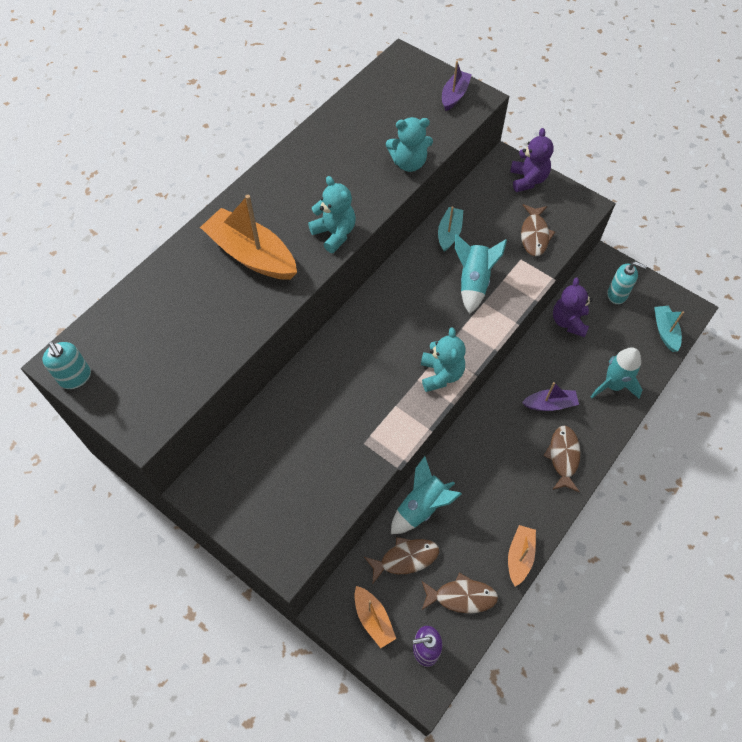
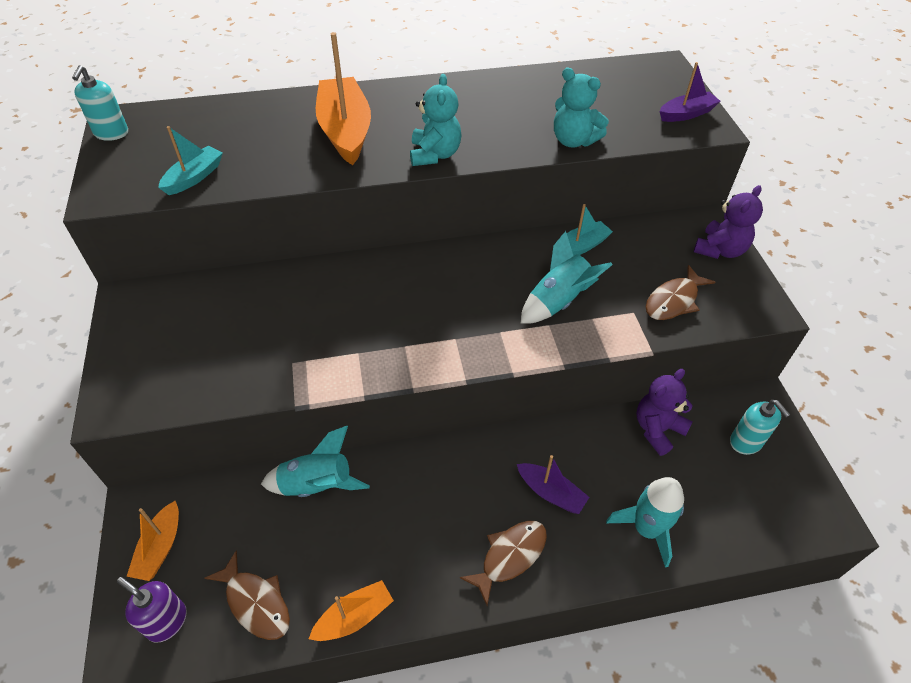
camera: 40 degrees right, 10 degrees down
brown fish [364,537,439,583] -> none
turquoise teddy bear [421,327,466,392] -> none
turquoise boat [654,306,684,352] -> turquoise boat moved to [158,126,223,195]

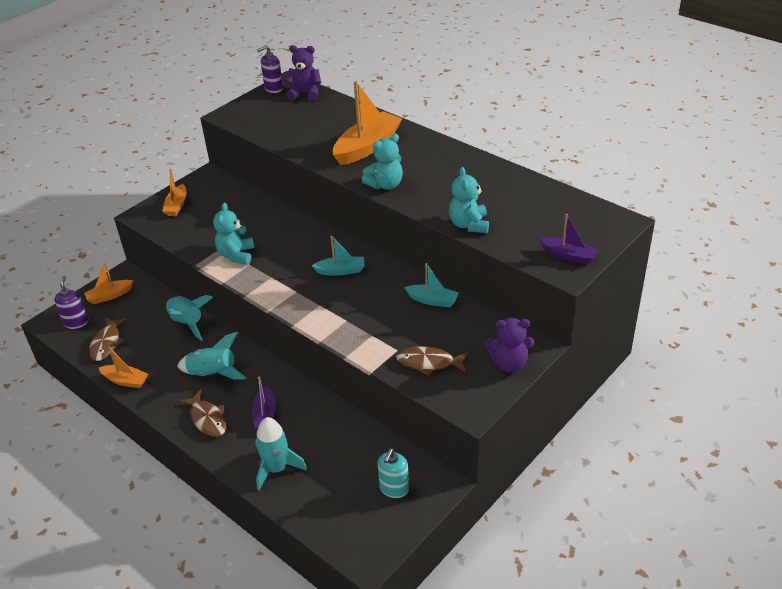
camera: 55 degrees right, 10 degrees down
turquoise soap dispenser [72,65,128,141] -> purple soap dispenser [257,45,283,93]
turquoise boat [158,126,223,195] -> turquoise boat moved to [312,236,365,276]
brown fish [460,521,547,605] -> brown fish turned 45 degrees clockwise [179,389,227,437]
turquoise rocket [521,231,613,324] -> turquoise rocket moved to [177,332,246,380]
purple teddy bear [637,369,693,456] -> purple teddy bear moved to [284,45,321,101]
none -> orange boat [162,169,186,216]
none -> turquoise teddy bear [213,203,254,264]

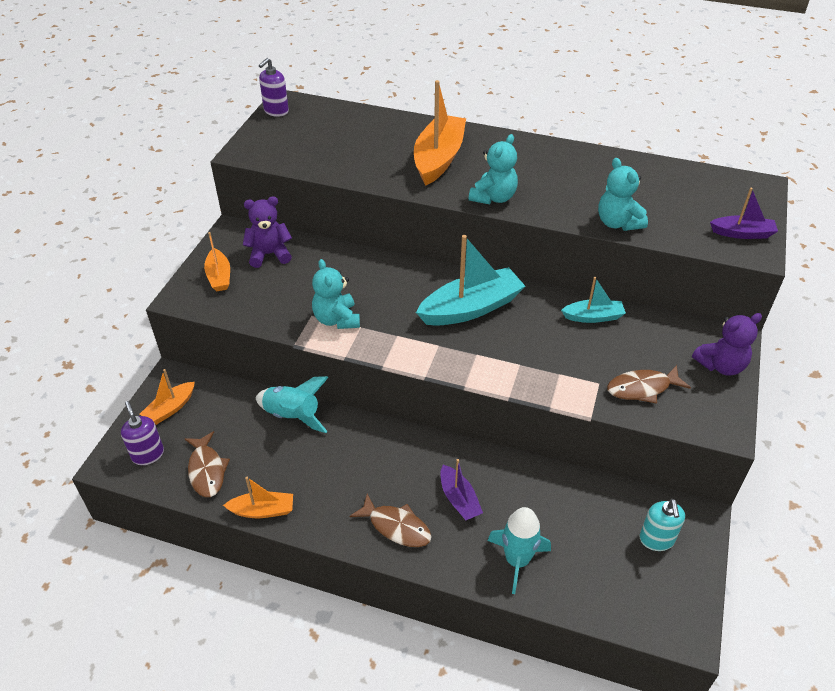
camera: 25 degrees left, 5 degrees up
turquoise rocket [177,332,246,380] -> none
purple teddy bear [284,45,321,101] -> purple teddy bear moved to [243,196,292,268]
turquoise boat [312,236,365,276] -> turquoise boat [416,235,525,326], size x1.83

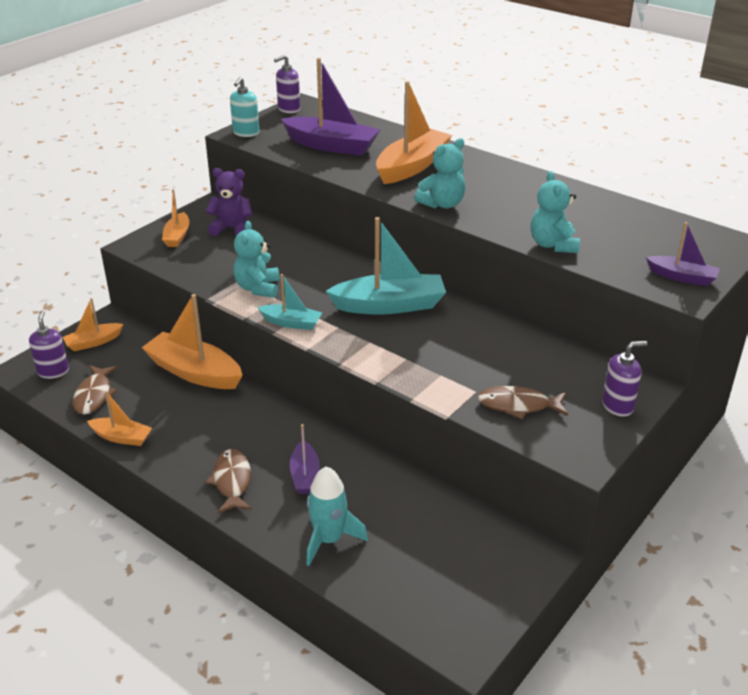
camera: 20 degrees right, 10 degrees down
turquoise rocket [256,376,329,433] -> orange boat [142,294,243,389]
brown fish [350,494,432,547] -> brown fish turned 150 degrees counterclockwise [206,449,252,513]
turquoise boat [561,277,626,323] -> turquoise boat moved to [258,274,322,330]
turquoise soap dispenser [639,499,685,551] -> turquoise soap dispenser moved to [230,77,259,137]
purple teddy bear [692,313,762,375] -> purple soap dispenser [602,341,647,417]
none -> purple boat [281,58,380,156]

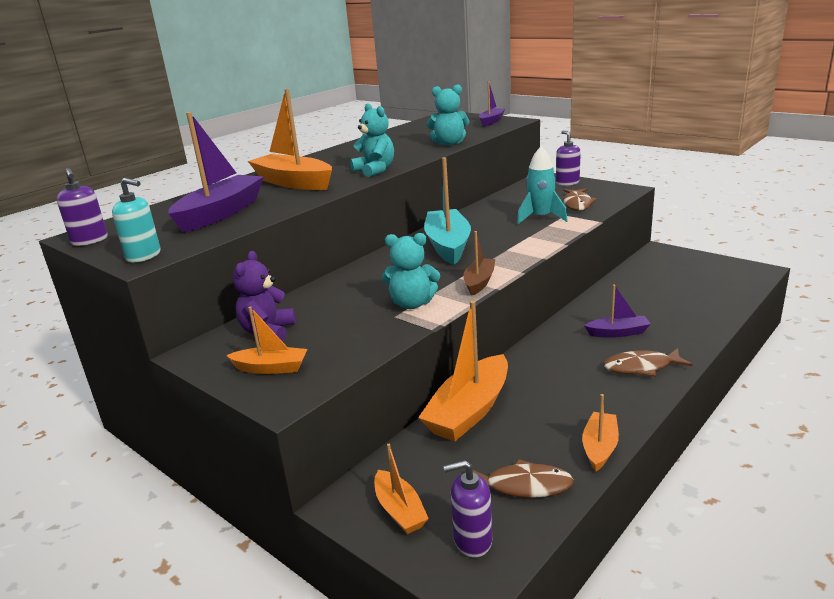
camera: 85 degrees left, 10 degrees down
turquoise boat [258,274,322,330] -> brown boat [463,231,495,295]
turquoise rocket [306,466,368,566] -> turquoise rocket moved to [517,146,568,224]

